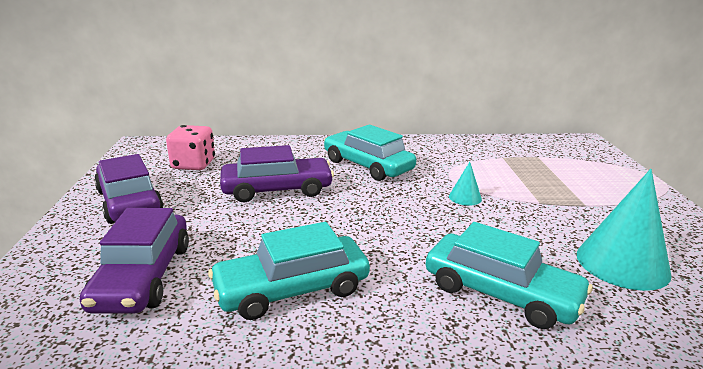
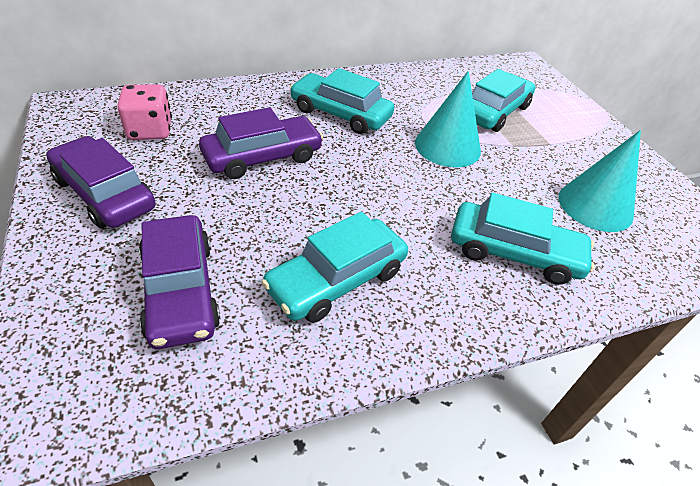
camera: 20 degrees left, 20 degrees up
turquoise cone [449,162,482,206] -> turquoise cone [415,71,481,167], size x2.11
none -> turquoise car [472,69,536,132]

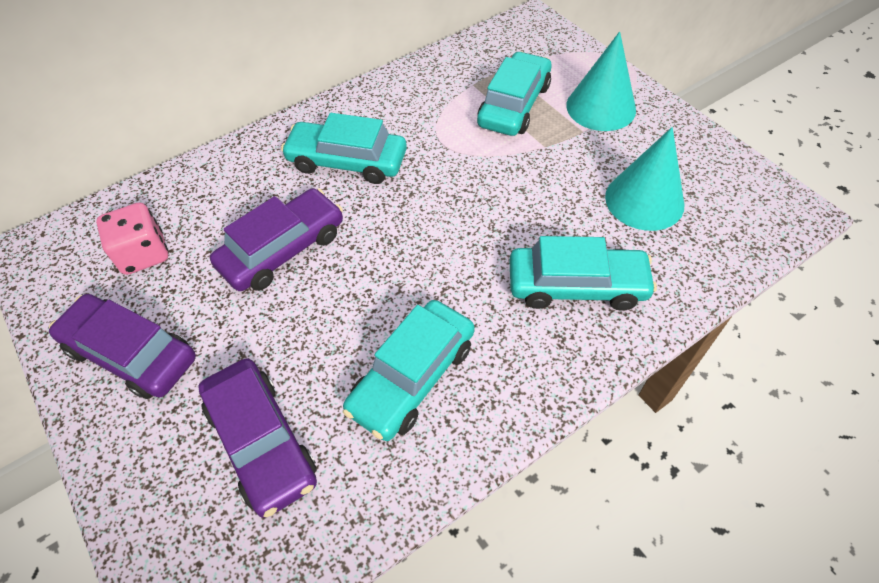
camera: 10 degrees left, 10 degrees up
turquoise cone [415,71,481,167] -> turquoise cone moved to [566,31,636,131]

